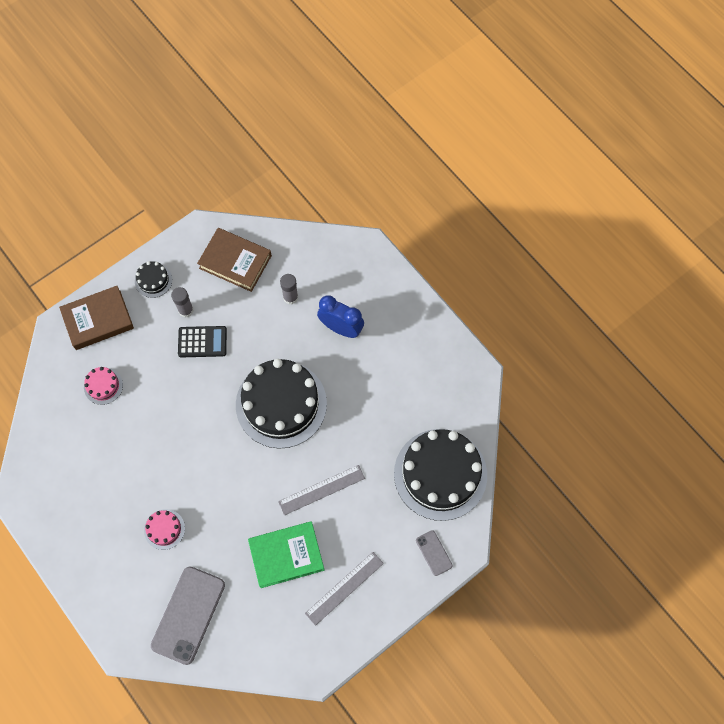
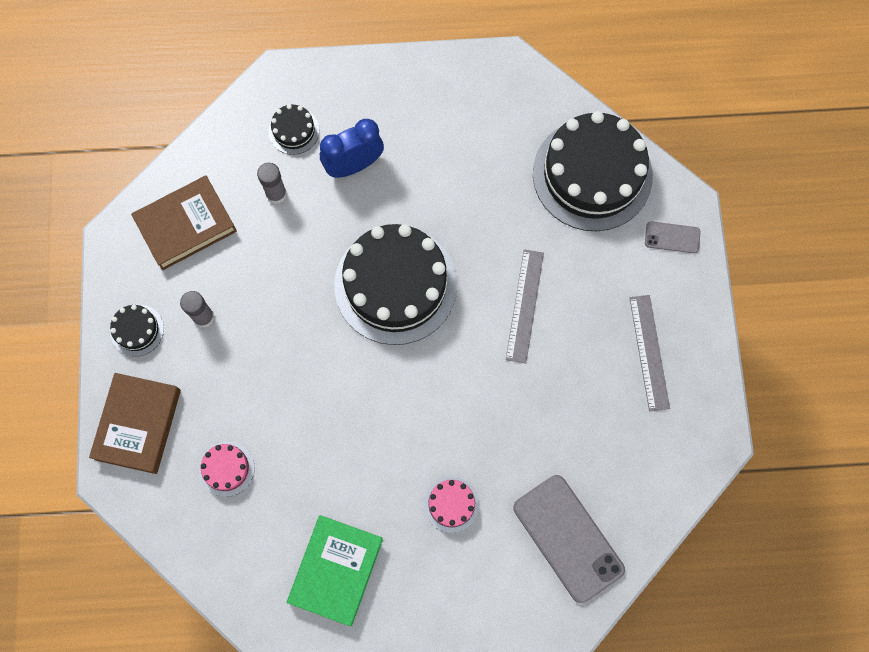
camera: 55 degrees left, 5 degrees up
black calculator [178,326,227,357] -> none
green book [248,521,324,588] -> green book moved to [287,515,383,626]
none -> black cake [268,104,319,155]

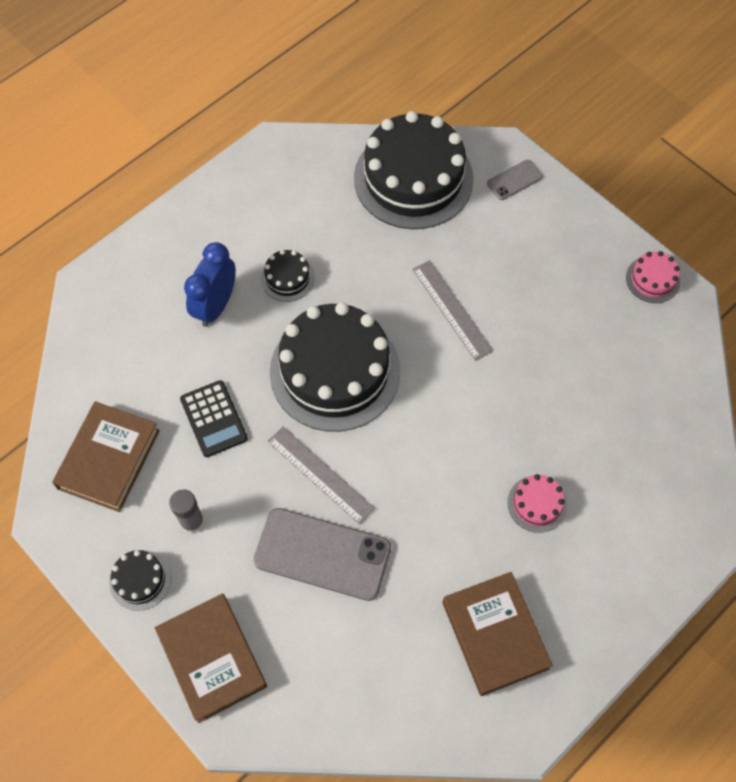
camera: 40 degrees left, 10 degrees down
pink cake [199,441,255,497] -> pink cake moved to [626,251,680,303]
grey glue stick [257,163,287,204] -> none
black cake [268,104,319,155] -> black cake moved to [261,250,315,302]
green book [287,515,383,626] -> brown book [442,572,553,696]
grey phone [513,475,625,603] -> grey phone moved to [253,508,391,601]
grey ruler [630,295,670,411] -> grey ruler moved to [267,427,375,525]
none -> black calculator [180,380,248,457]

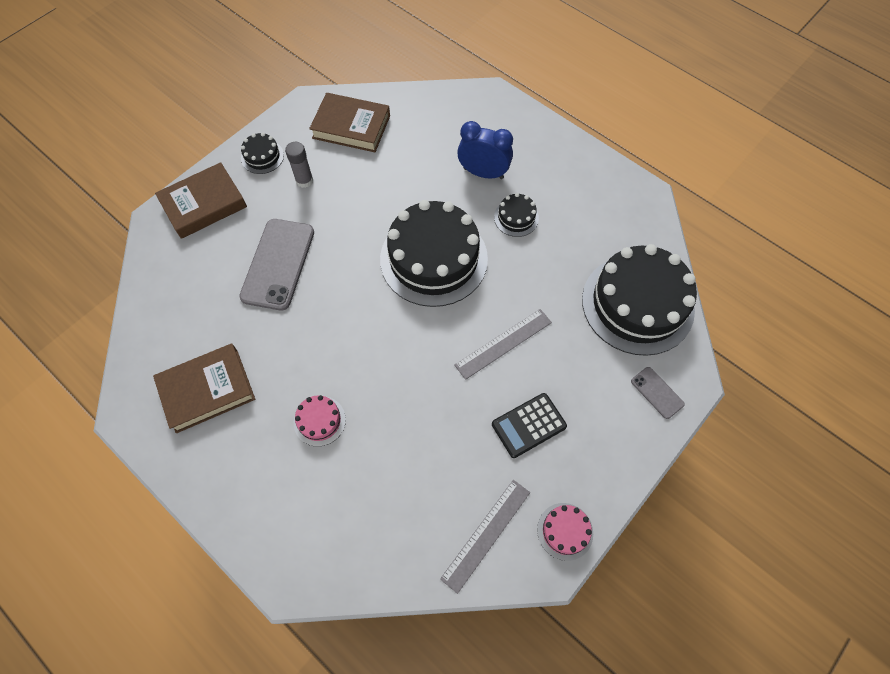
camera: 85 degrees right, 0 degrees up
black calculator [180,380,248,457] -> black calculator moved to [492,393,567,458]
grey ruler [267,427,375,525] -> grey ruler moved to [440,480,530,594]

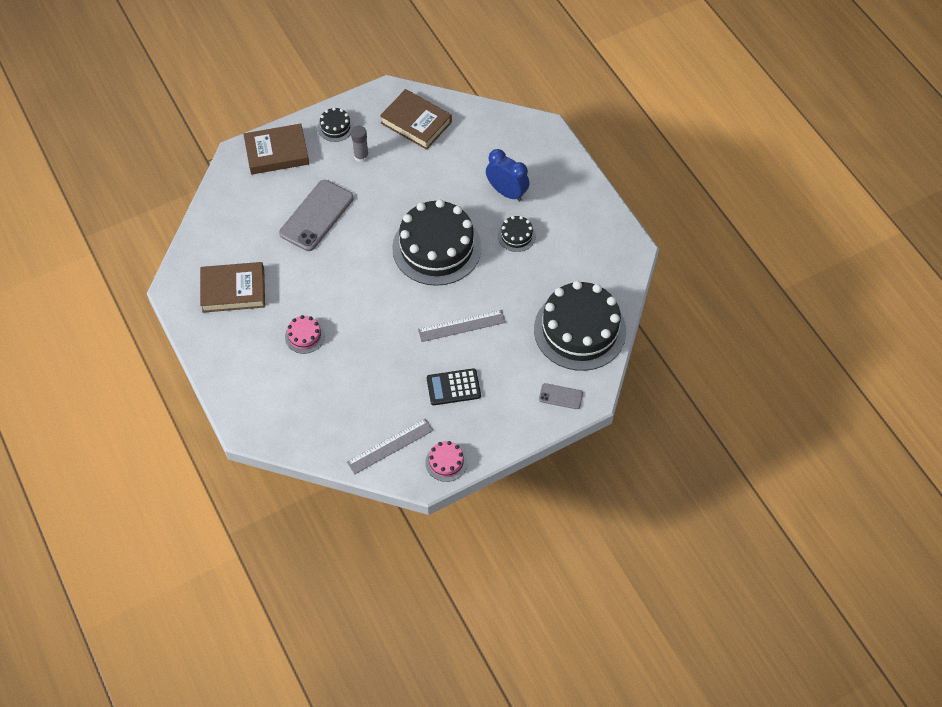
camera: 20 degrees right, 5 degrees down
grey phone [631,367,685,419] -> grey phone turned 60 degrees counterclockwise [539,383,583,409]

